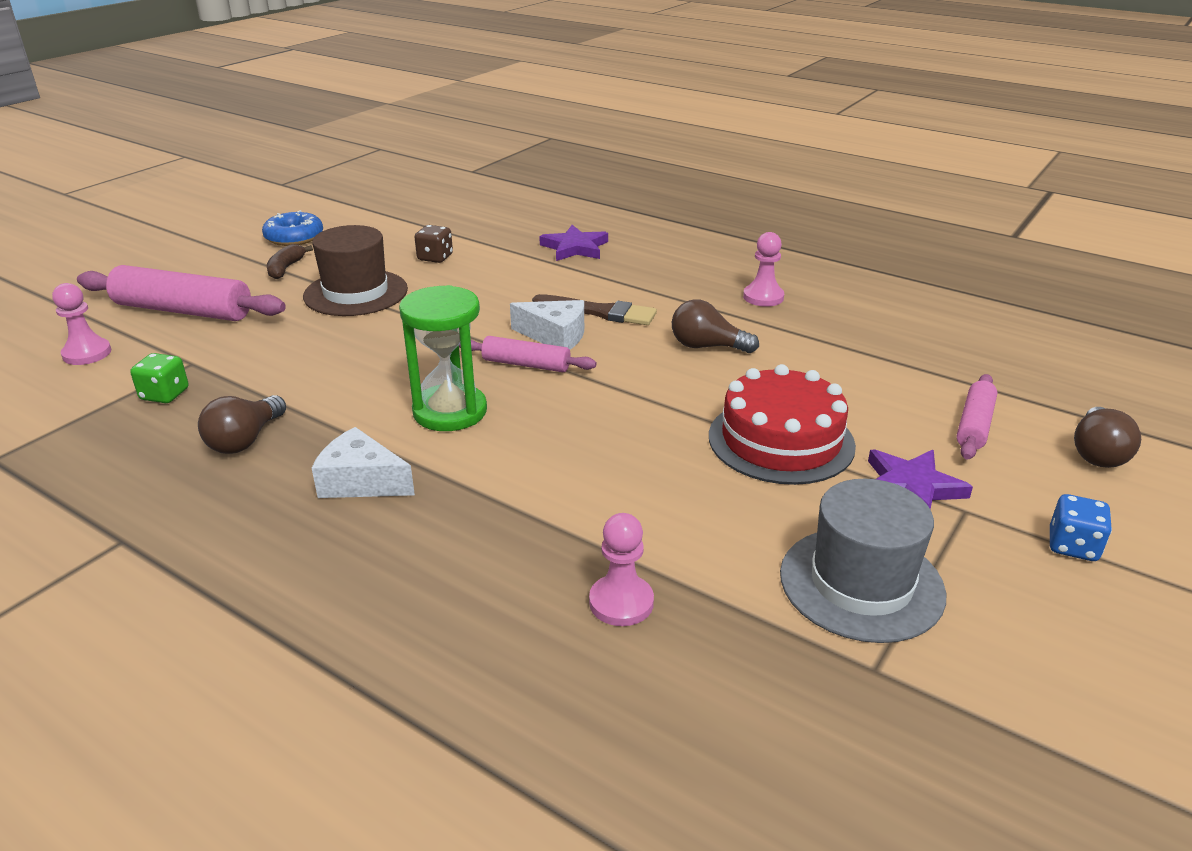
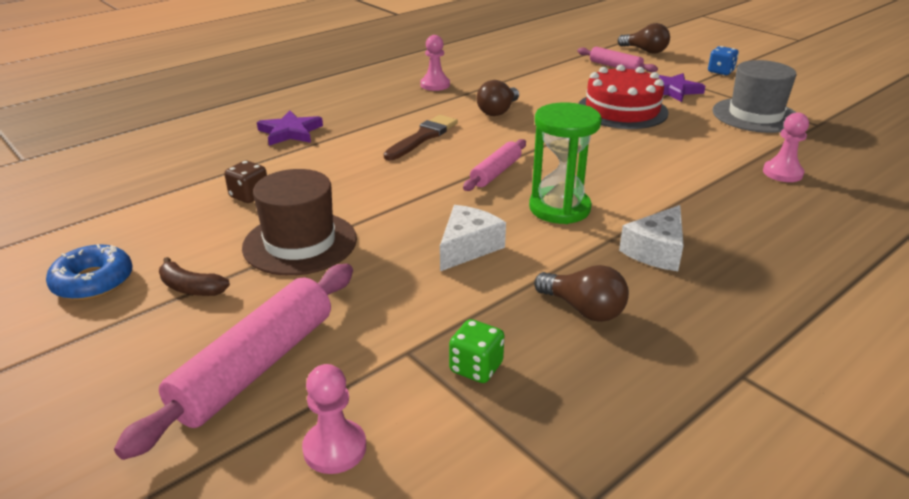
camera: 75 degrees left, 0 degrees up
white cheese [510,300,584,349] -> white cheese moved to [440,205,506,271]

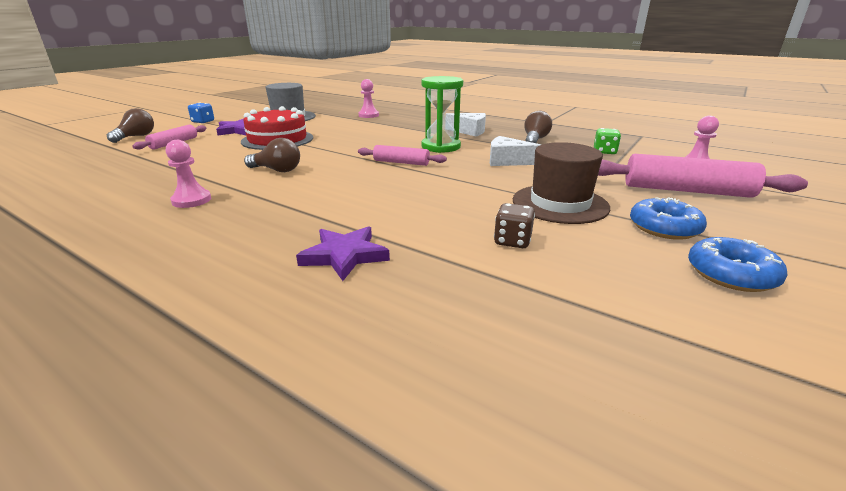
camera: 105 degrees left, 5 degrees down
brown banana [159,257,230,296] -> blue donut [630,197,707,240]
brown brush [384,115,458,160] -> none

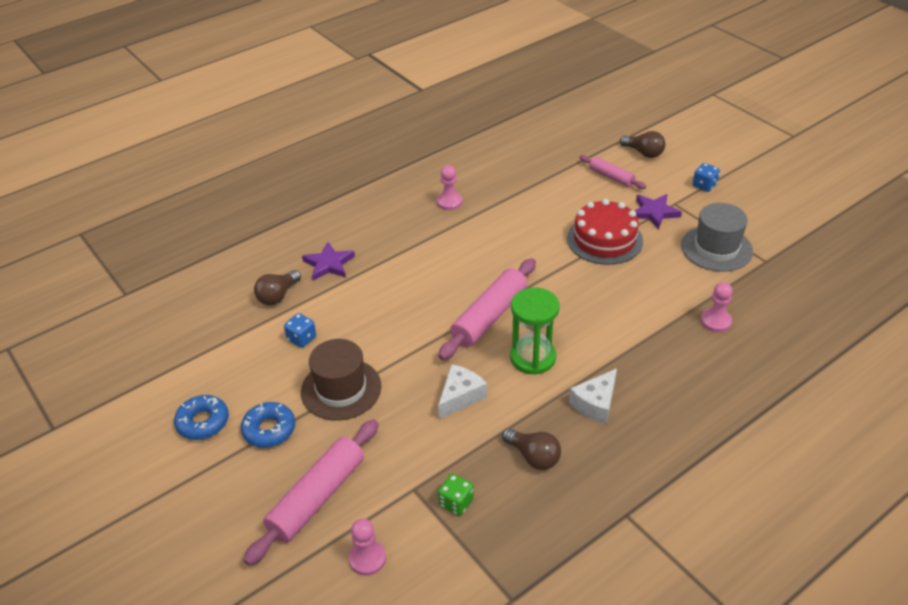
camera: 110 degrees right, 15 degrees up
brown light bulb [244,138,300,172] -> brown light bulb moved to [254,270,301,305]
pink rolling pin [358,145,447,166] -> pink rolling pin [438,258,536,360], size x1.77
brown dice [494,203,535,248] -> blue dice [284,313,316,348]

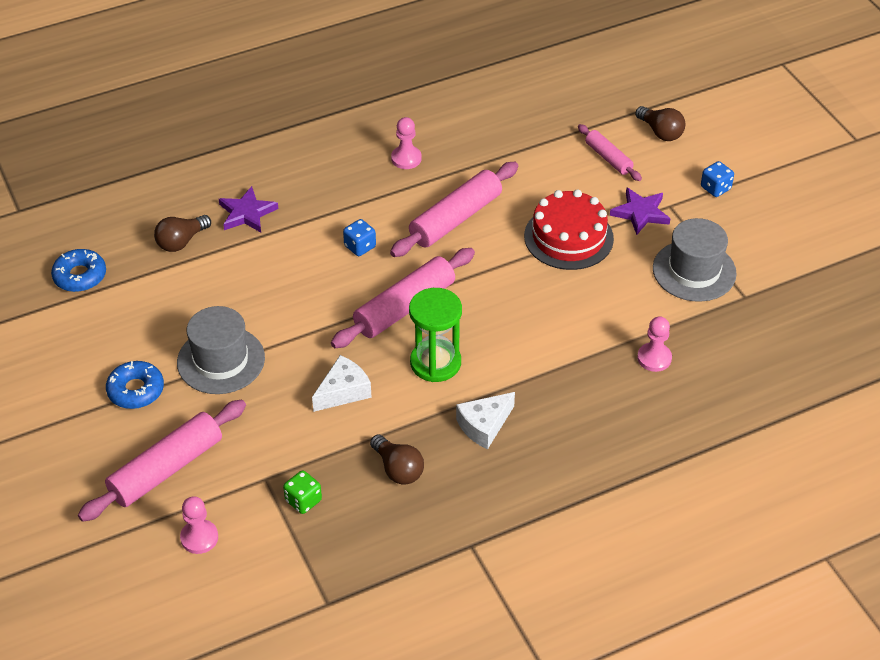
camera: 10 degrees right, 5 degrees up
blue donut [174,395,229,440] -> blue donut moved to [51,249,106,292]
blue dice [284,313,316,348] -> blue dice moved to [343,219,376,256]
brown hat [301,339,381,421] -> grey hat [177,306,265,394]
none -> pink rolling pin [390,162,518,257]

